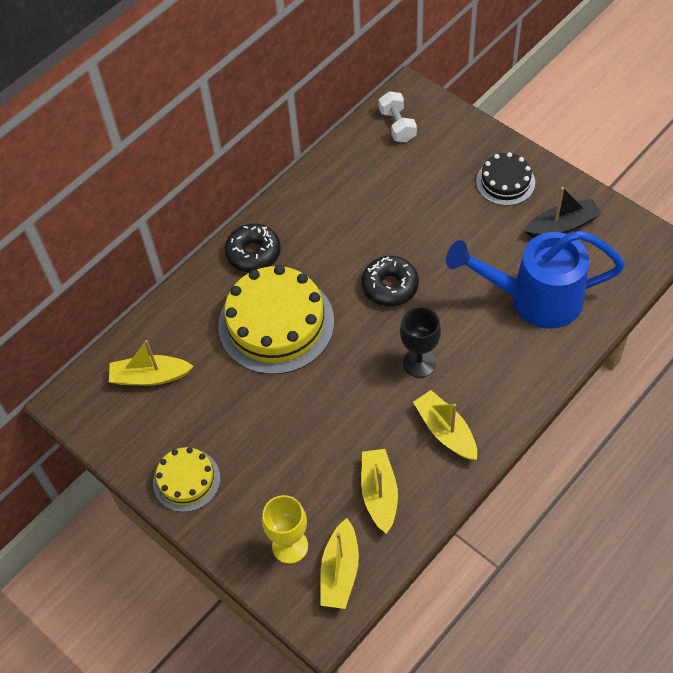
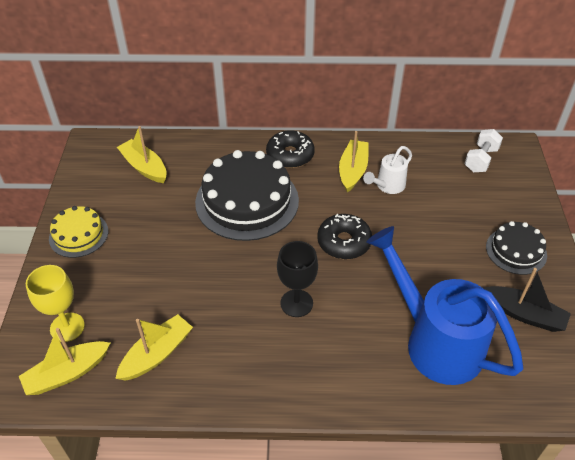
camera: 45 degrees right, 10 degrees down
yellow cake [218,265,334,374] -> black cake [195,150,299,241]
yellow boat [413,390,477,460] -> yellow boat moved to [339,131,368,193]
none -> white watering can [363,146,412,194]

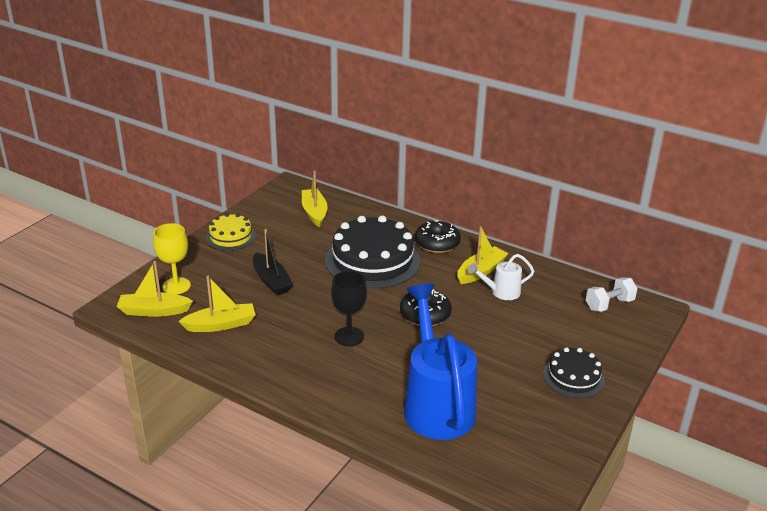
camera: 30 degrees right, 15 degrees down
black boat [484,268,571,332] -> black boat moved to [253,229,293,296]

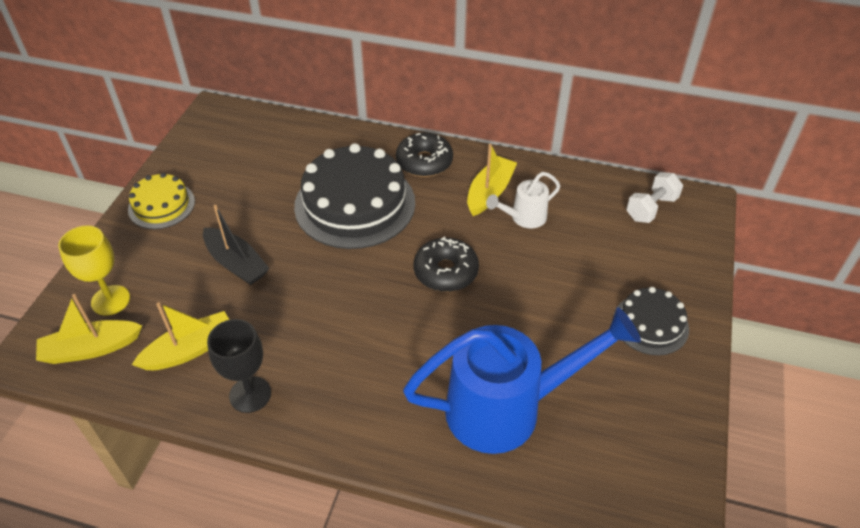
camera: 15 degrees left, 15 degrees up
yellow boat [302,171,327,227] -> none
black goblet [331,271,367,346] -> black goblet moved to [207,319,271,413]
blue watering can [404,284,477,440] -> blue watering can turned 105 degrees clockwise [403,307,641,454]

